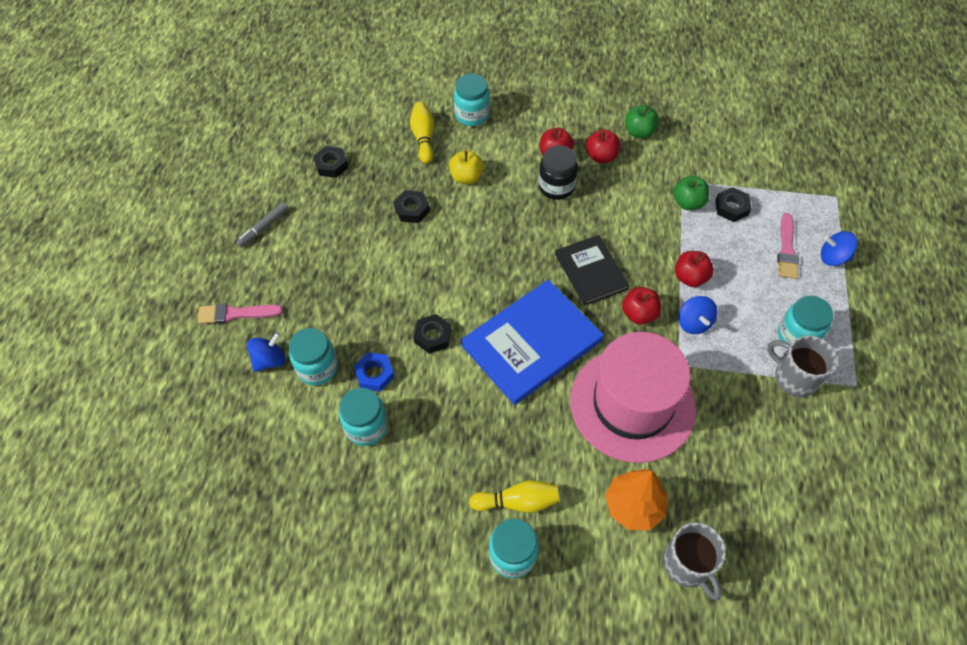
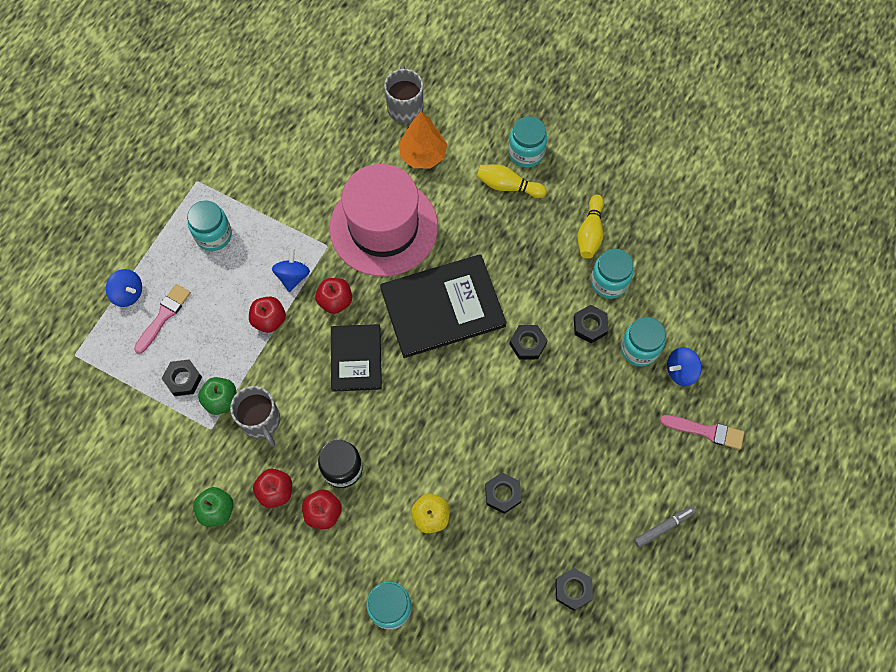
camera: 160 degrees left, 10 degrees up
blue nut [354,352,395,392] -> black nut [574,305,608,343]
yellow bowling pin [410,102,434,164] -> yellow bowling pin moved to [577,195,604,259]
blue book [461,280,604,405] -> black book [380,254,507,358]
grey mug [767,336,837,397] -> grey mug moved to [230,386,280,447]

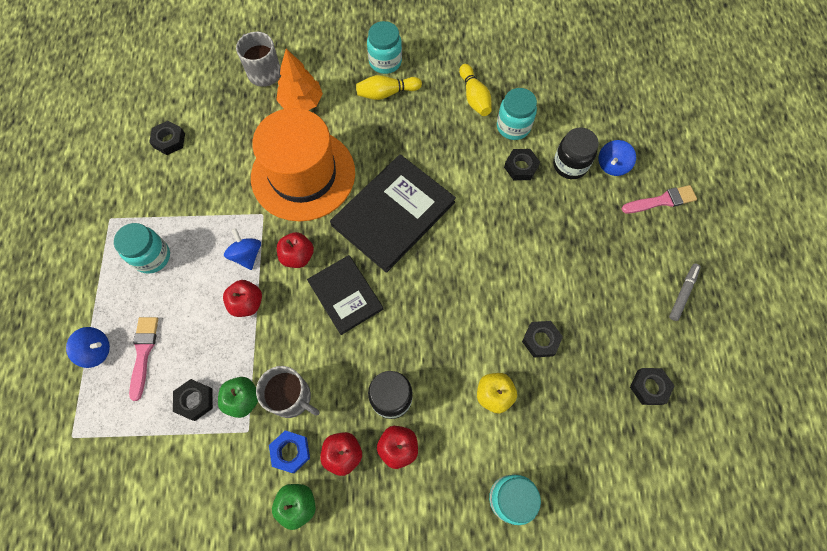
camera: 30 degrees left, 0 degrees up
pink hat [330,164,438,276] -> orange hat [251,108,355,222]
black nut [509,325,548,360] -> black nut moved to [149,121,185,155]
turquoise jar [621,317,666,366] -> black jar [553,128,599,179]
none -> blue nut [269,430,310,473]

